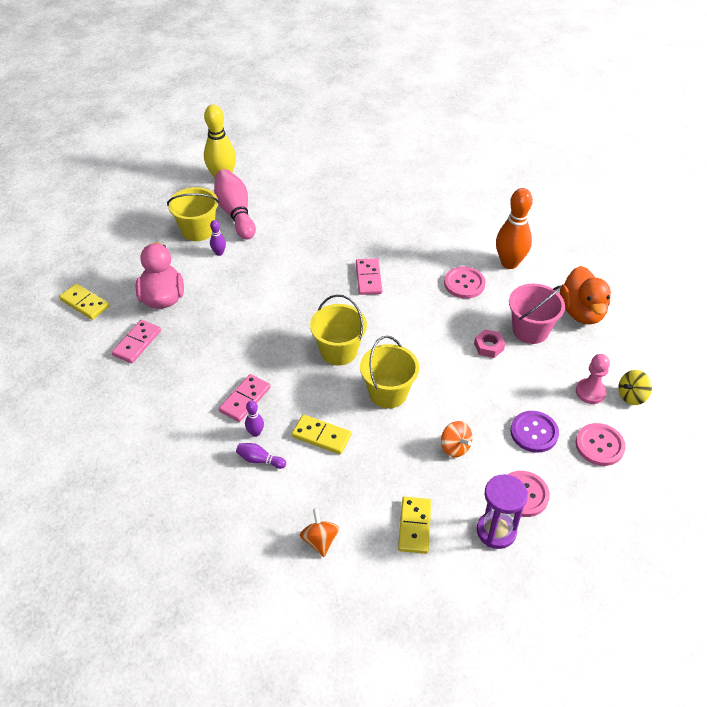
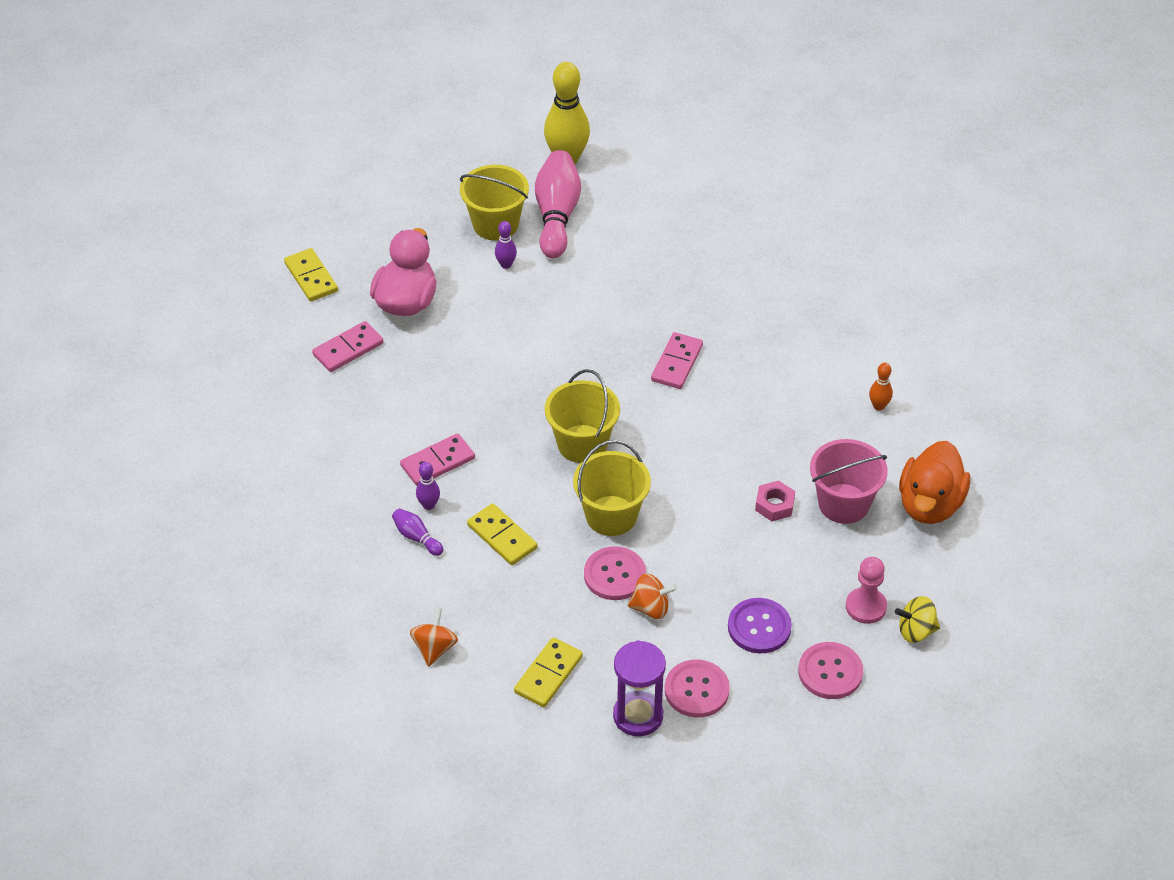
camera: 25 degrees right, 0 degrees up
orange spinning top [441,421,472,458] -> orange spinning top turned 75 degrees counterclockwise [628,574,677,619]
pink button [444,266,486,299] -> pink button moved to [584,546,646,600]
orange bowling pin [496,188,533,269] -> orange bowling pin [869,363,893,411], size x0.46

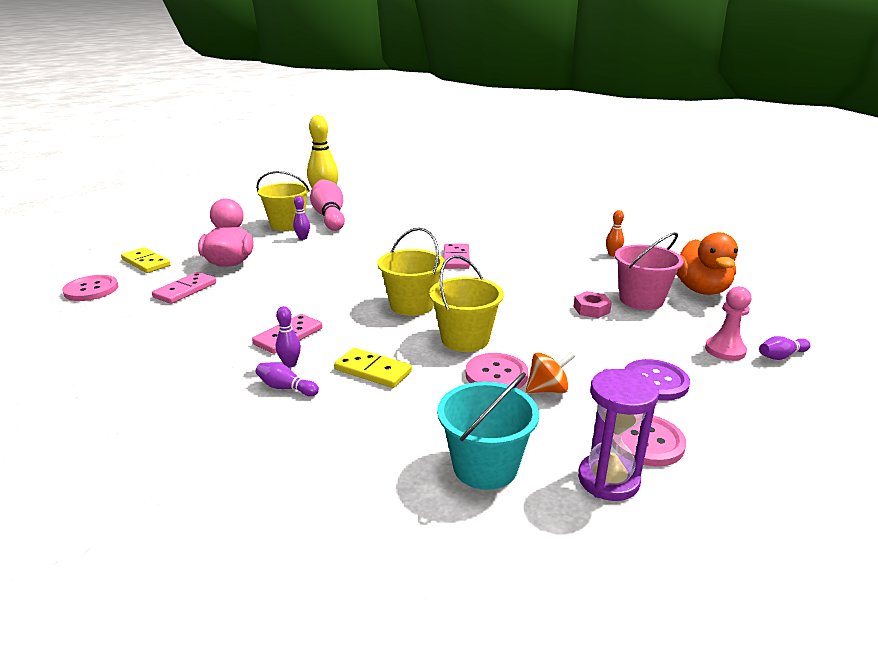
camera: 20 degrees left, 20 degrees down
orange spinning top [410,607,458,667] -> none
yellow domino [514,637,583,707] -> turquoise bucket [437,372,539,490]
pink button [798,642,863,699] -> pink button moved to [62,275,118,301]
yellow spinning top [895,596,940,643] -> purple bowling pin [759,336,810,360]

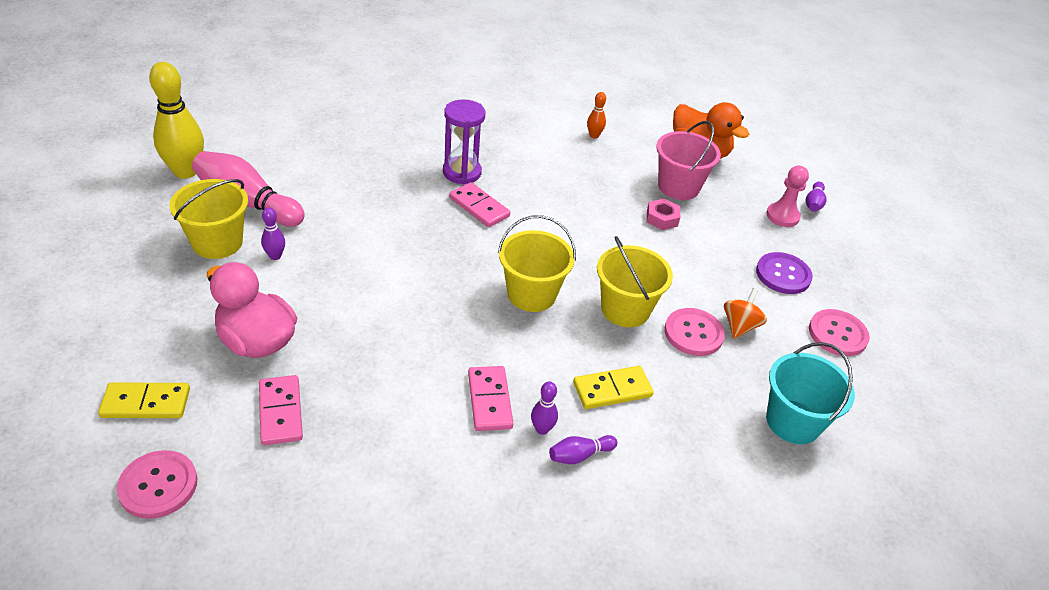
camera: 50 degrees left, 15 degrees up
purple hourglass [578,369,659,501] -> purple hourglass moved to [443,99,485,185]

